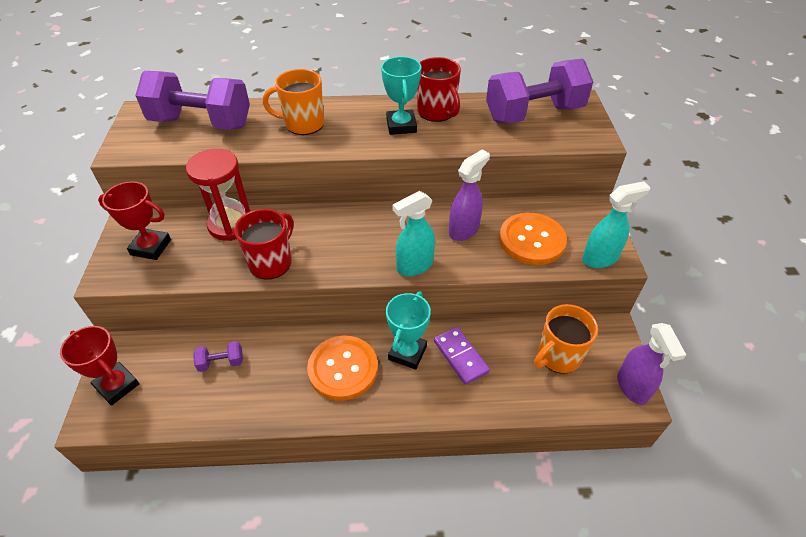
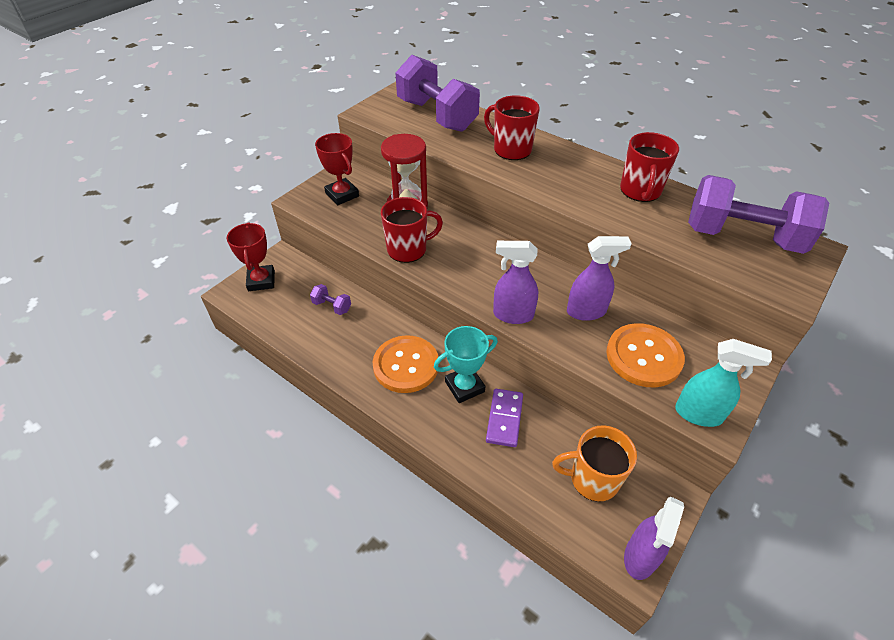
camera: 40 degrees right, 0 degrees up
orange mug [263,69,324,135] -> red mug [484,95,540,160]
turquoise trophy [381,56,421,135] -> none
turquoise spray bottle [393,191,435,276] -> purple spray bottle [493,241,538,324]

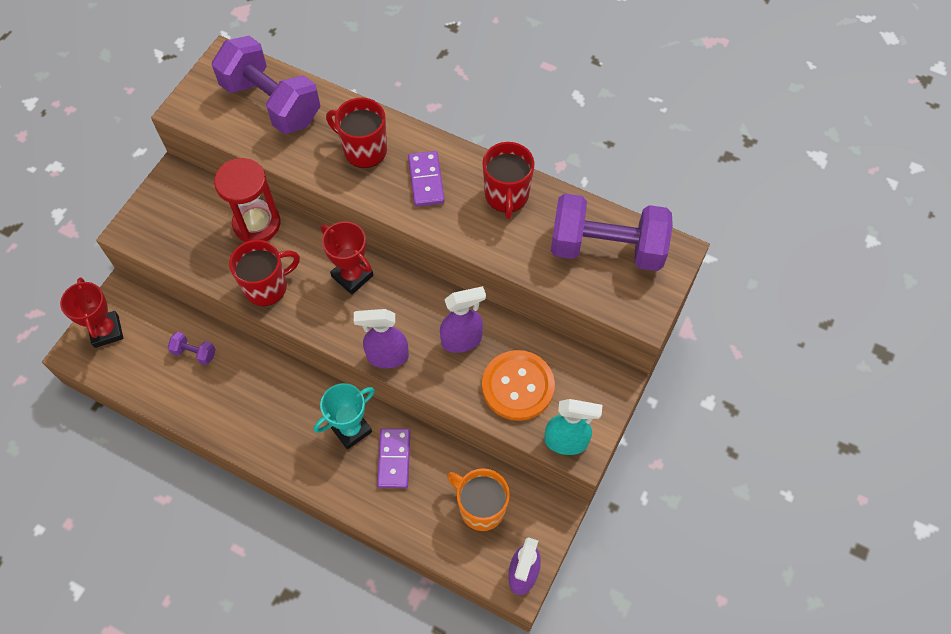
camera: 10 degrees left, 15 degrees up
red trophy [315,133,359,205] -> red trophy moved to [321,221,374,295]
orange button [373,335,439,393] -> none
orange mug [552,425,637,502] -> orange mug turned 45 degrees clockwise [447,468,510,531]
none -> purple domino [408,151,445,207]

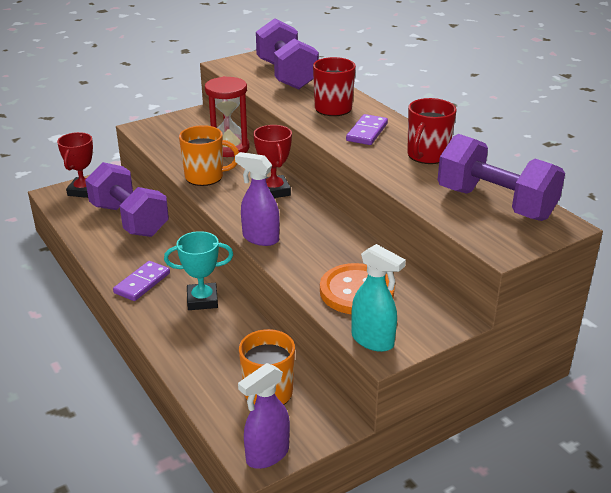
camera: 30 degrees right, 30 degrees down
purple dumbbell [168,332,216,365] -> purple dumbbell [85,162,169,237], size x2.45
red mug [229,240,300,306] -> orange mug [179,125,239,186]
purple domino [377,428,410,488] -> purple domino moved to [113,261,170,301]
purple spray bottle [440,286,486,353] -> none

